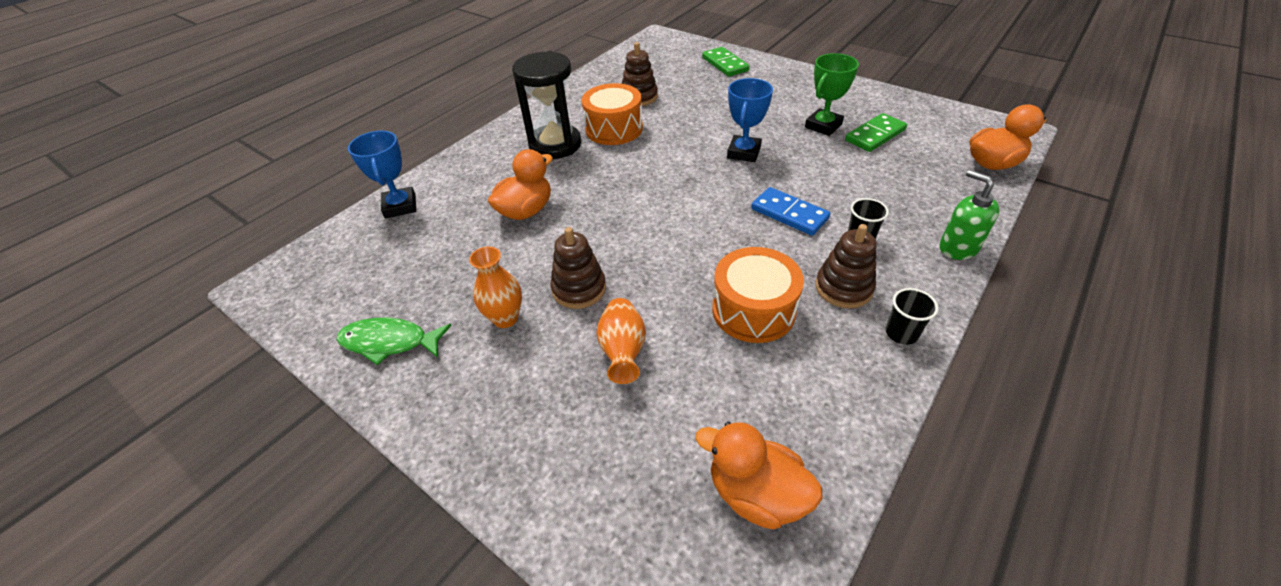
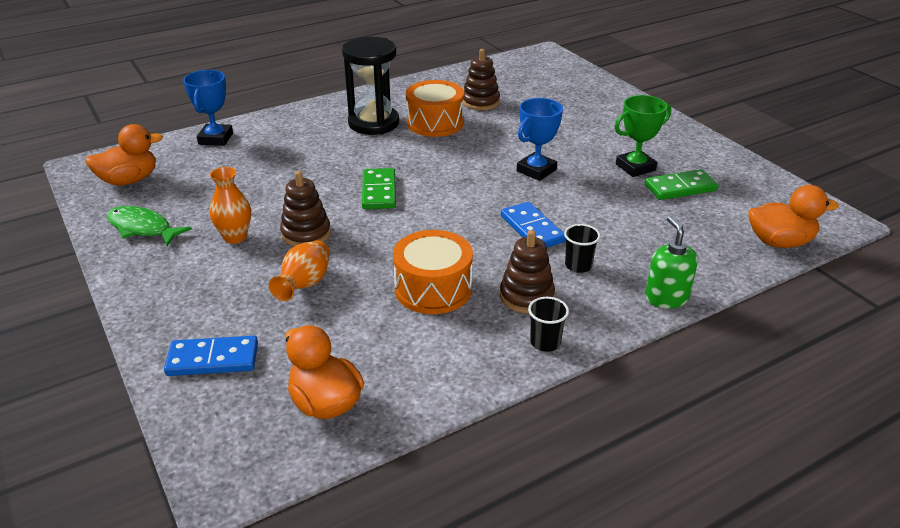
camera: 20 degrees right, 10 degrees down
orange duck [488,149,553,220] -> orange duck moved to [85,124,163,186]
green domino [702,47,750,77] -> green domino moved to [362,168,396,209]
none -> blue domino [164,336,258,376]

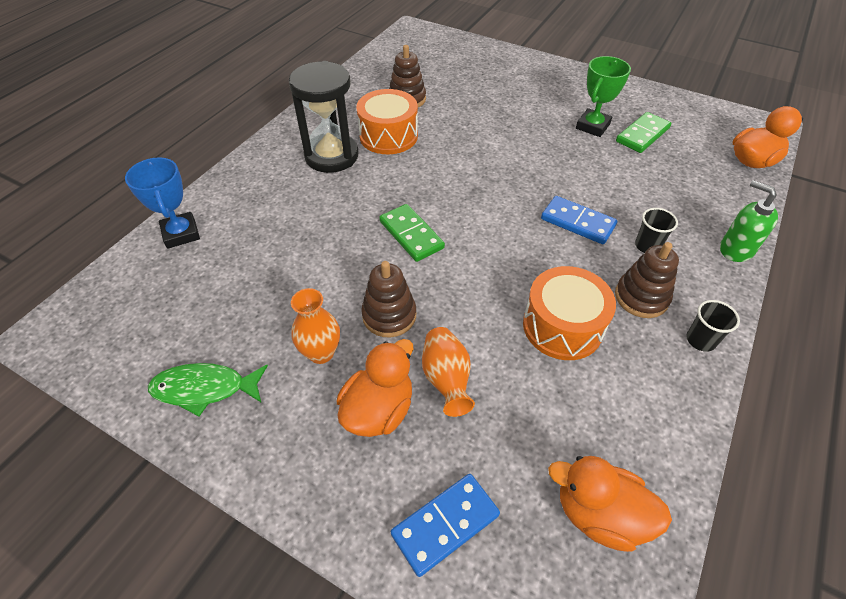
camera: 30 degrees left, 15 degrees up
orange duck [85,124,163,186] -> orange duck moved to [336,339,413,437]
blue trophy [517,98,563,181] -> none

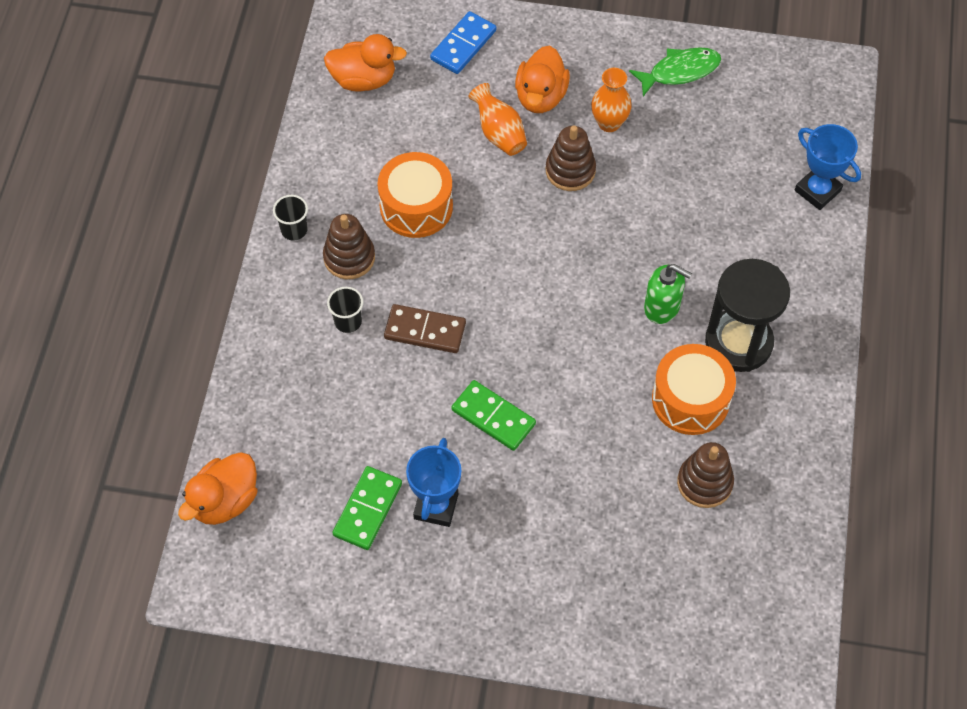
camera: 160 degrees right, 10 degrees up
green domino [379,204,445,262] -> green domino moved to [452,380,536,451]
blue domino [541,196,617,244] -> brown domino [384,304,466,353]
green trophy [576,56,631,137] -> blue trophy [406,438,461,527]
green soap dispenser [720,180,778,262] -> green soap dispenser moved to [644,264,692,324]

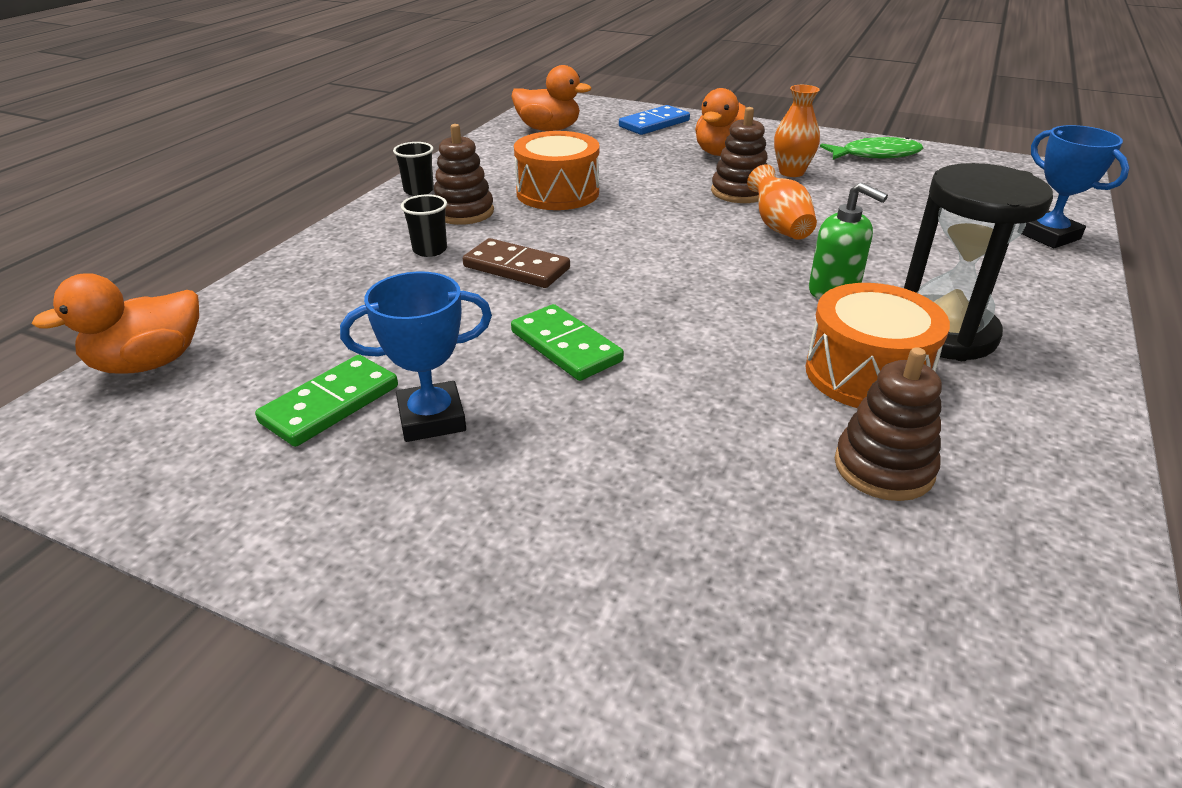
camera: 15 degrees right, 25 degrees down
blue trophy [406,438,461,527] -> blue trophy turned 45 degrees clockwise [340,272,492,442]
orange vase [468,83,527,156] -> orange vase moved to [747,164,817,240]

